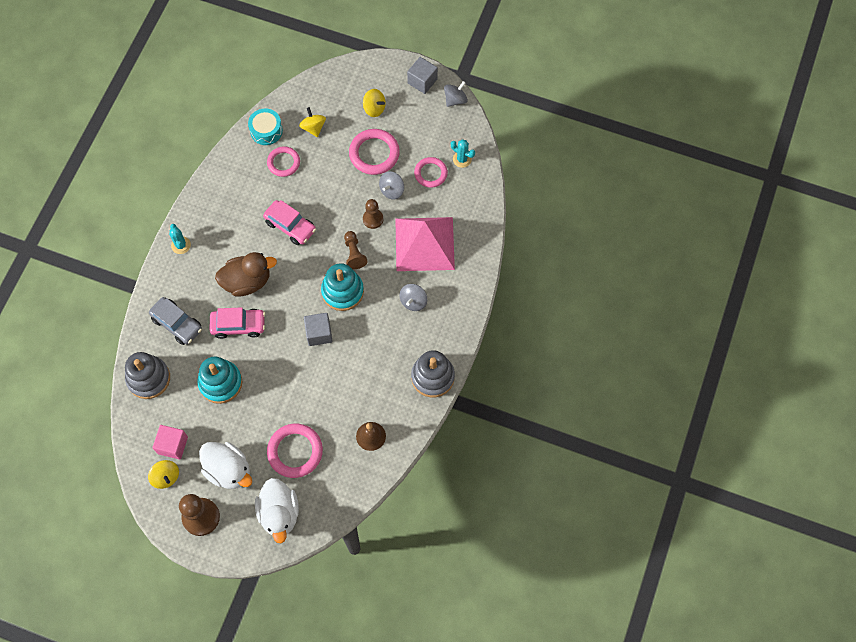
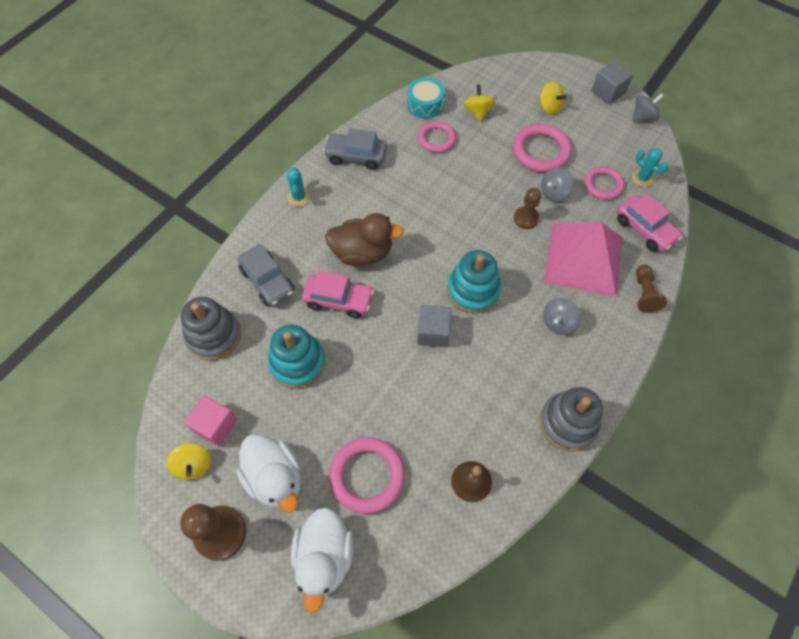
camera: 15 degrees right, 5 degrees down
pink car [263,200,316,245] -> pink car moved to [617,194,683,252]
brown pawn [344,231,368,269] -> brown pawn moved to [636,265,667,313]
none -> grey car [323,129,387,170]

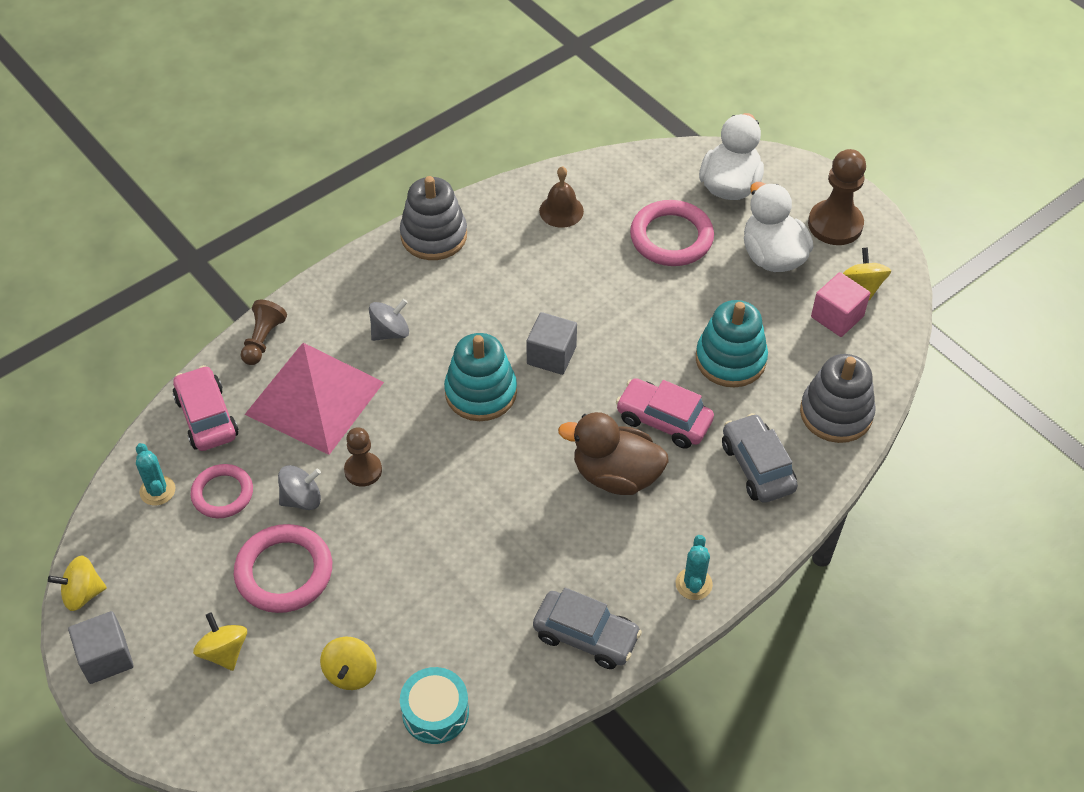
camera: 165 degrees left, 10 degrees down
pink ring [418,121,456,153] -> none
grey spinning top [633,94,663,122] -> yellow spinning top [48,556,107,611]

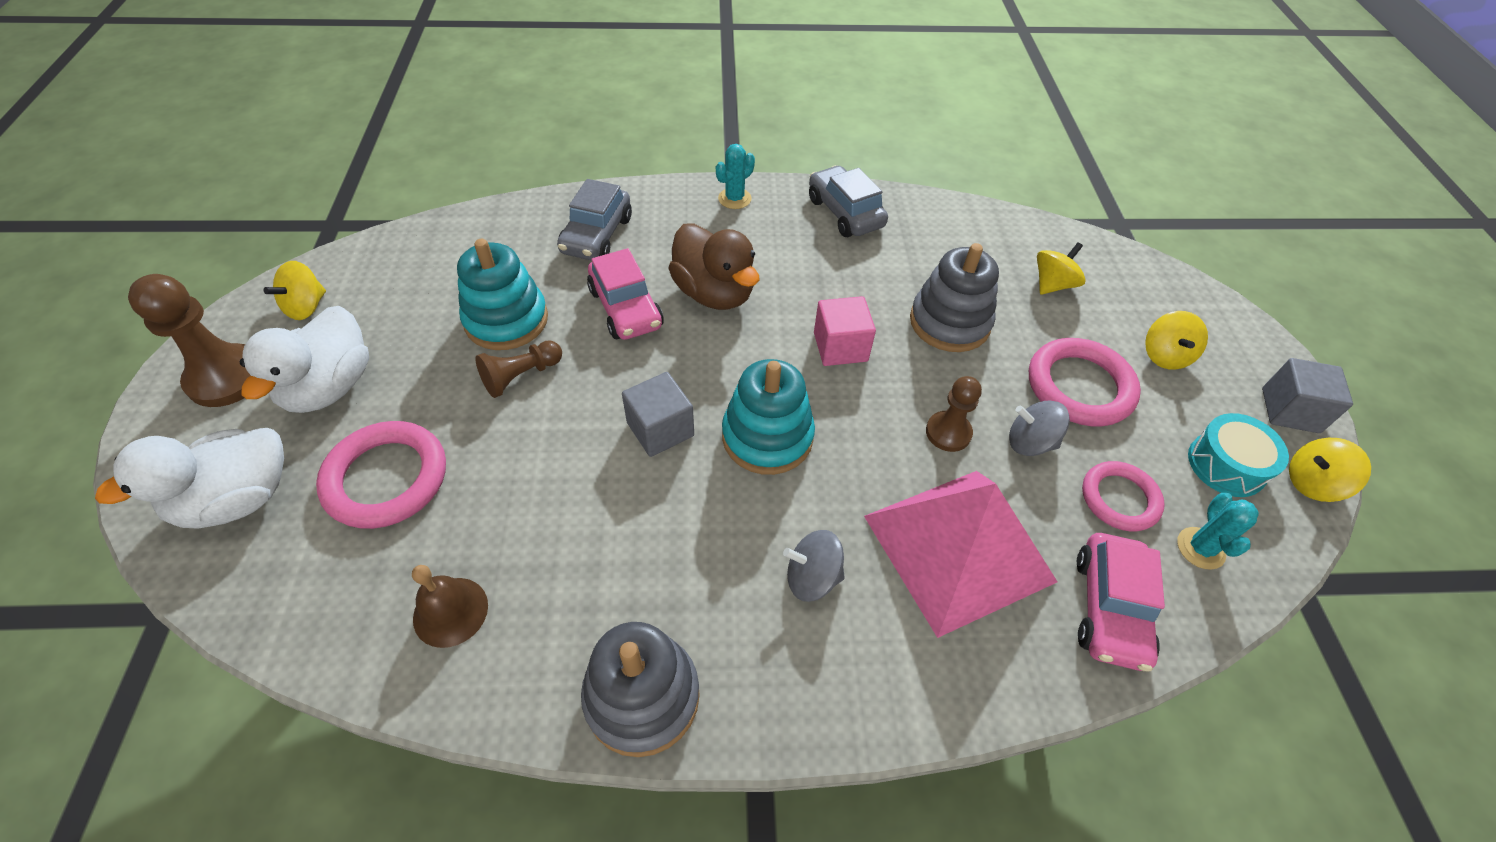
camera: 145 degrees left, 0 degrees up
yellow spinning top [48,556,107,611] -> yellow spinning top turned 150 degrees clockwise [1289,438,1371,502]
brown pawn [241,300,287,365] -> brown pawn moved to [475,340,562,398]
turquoise drum [400,667,469,744] -> turquoise drum moved to [1188,413,1289,497]
grey stacking toy [800,354,876,443] -> grey stacking toy moved to [910,243,999,352]
pink cube [811,272,870,337] -> pink cube moved to [814,296,876,366]

